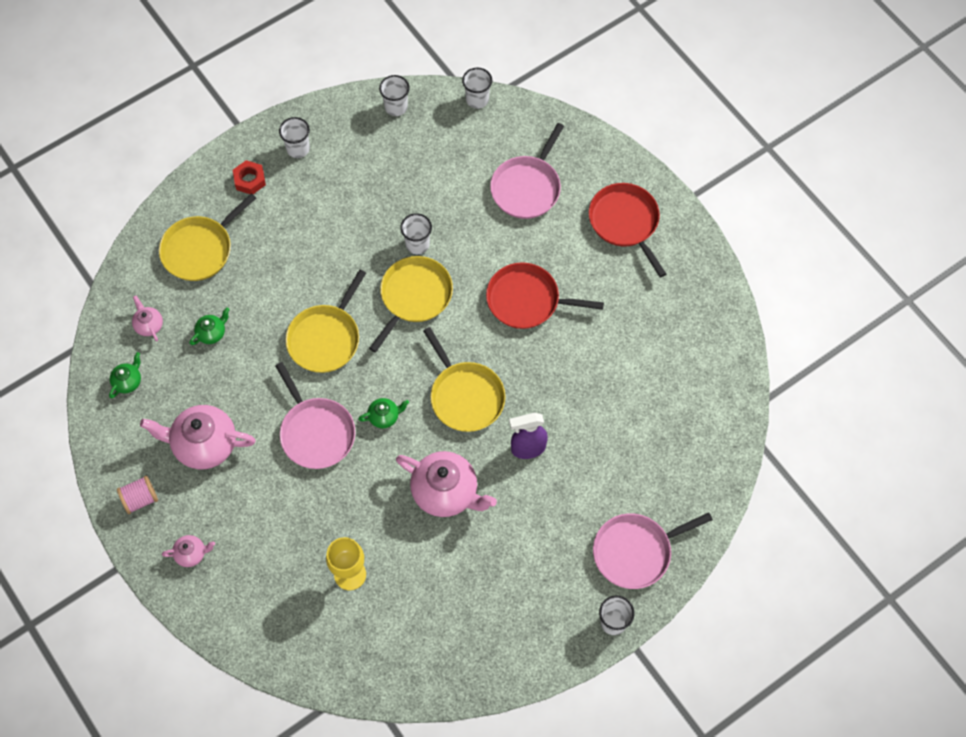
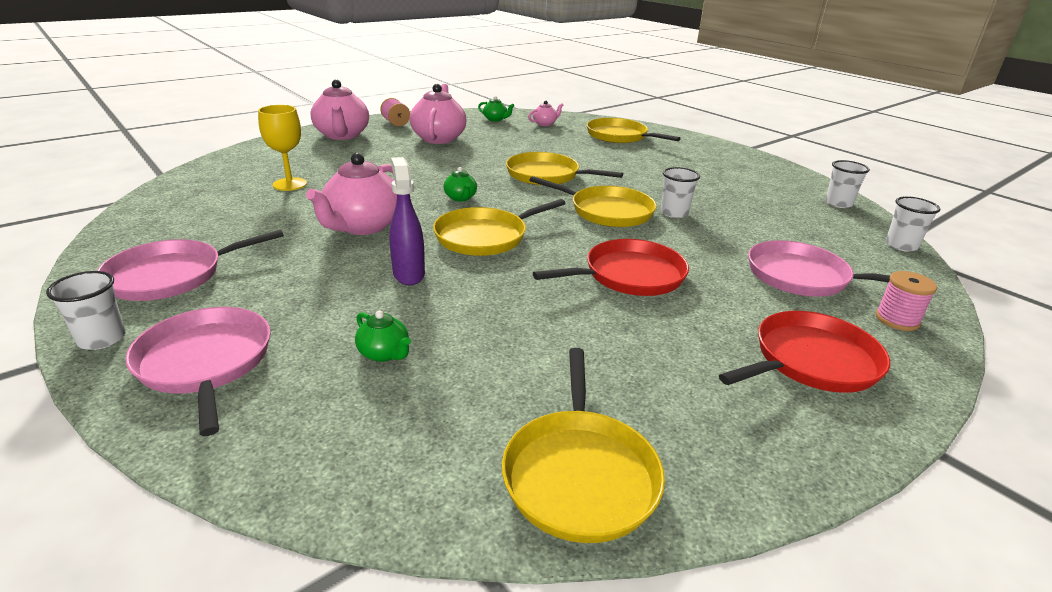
camera: 85 degrees right, 35 degrees down
pink teapot [162,535,215,567] -> pink teapot [311,80,369,140], size x2.09
green teapot [189,308,230,345] -> green teapot moved to [355,310,411,362]
red nut [233,160,266,194] -> none
pink pan [275,362,356,469] -> pink pan moved to [97,230,284,301]
white cup [279,117,310,158] -> none
red pan [486,262,604,329] -> red pan turned 60 degrees clockwise [533,239,689,296]
none -> yellow pan [502,348,665,543]
none -> pink spool [876,271,937,331]

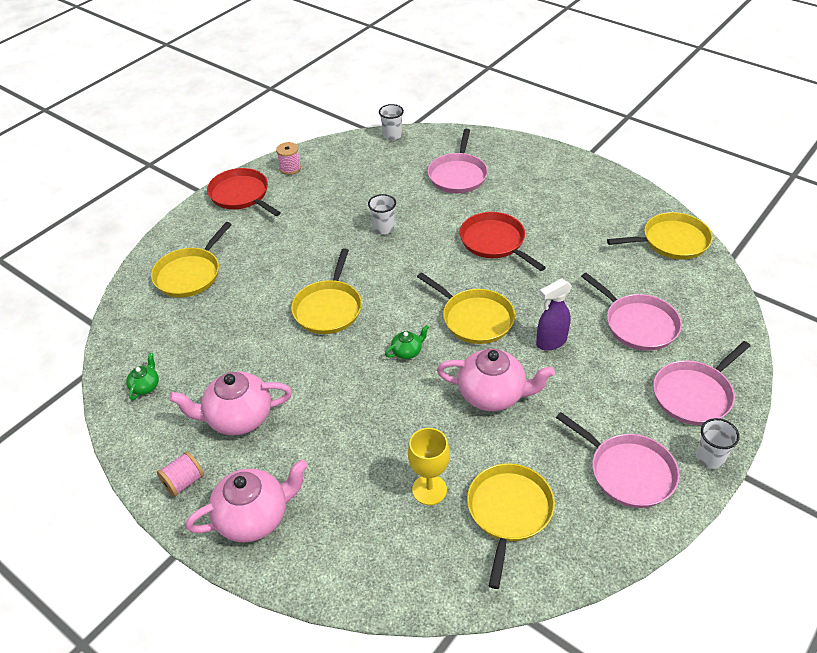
camera: 100 degrees left, 15 degrees up
green teapot [355,310,411,362] -> pink pan [581,273,682,351]
pink teapot [528,101,563,126] -> none
yellow pan [529,176,657,227] -> yellow pan moved to [467,463,555,589]
red pan [719,311,890,393] -> red pan moved to [207,168,281,216]
white cup [825,160,870,208] -> none
pink spool [876,271,937,331] -> pink spool moved to [276,142,301,175]

